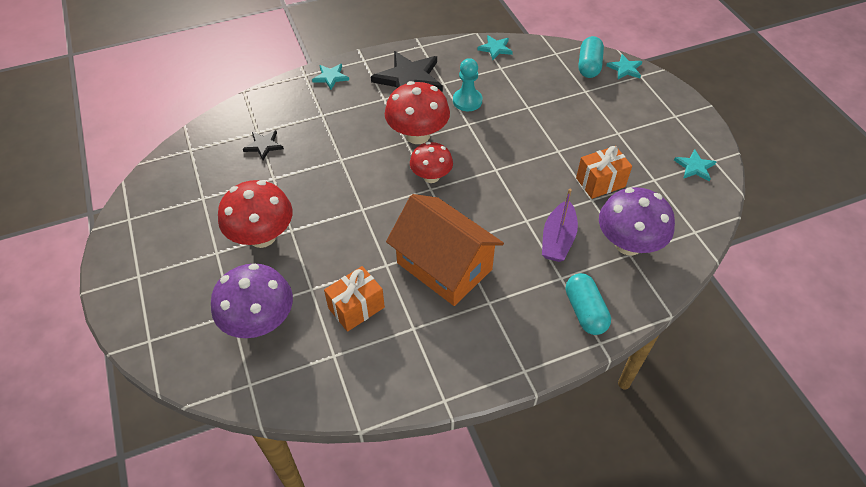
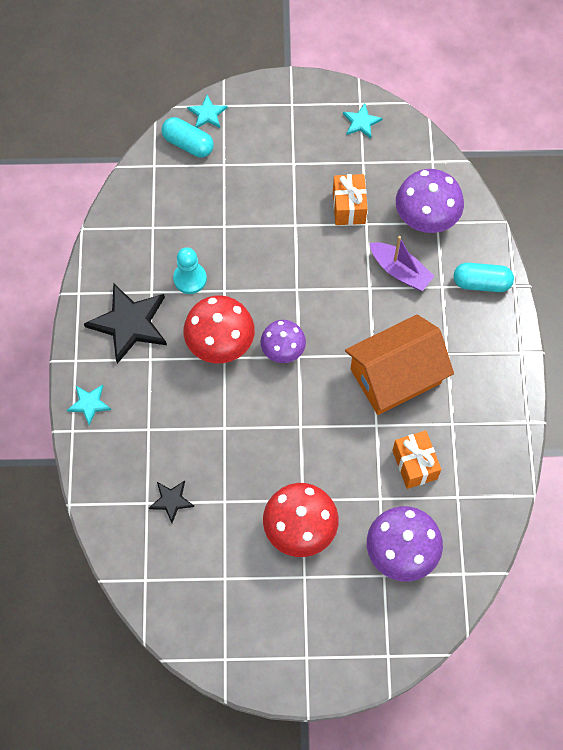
camera: 70 degrees left, 15 degrees up
red mushroom [410,142,453,183] -> purple mushroom [261,320,306,363]
turquoise star [477,35,513,60] -> none

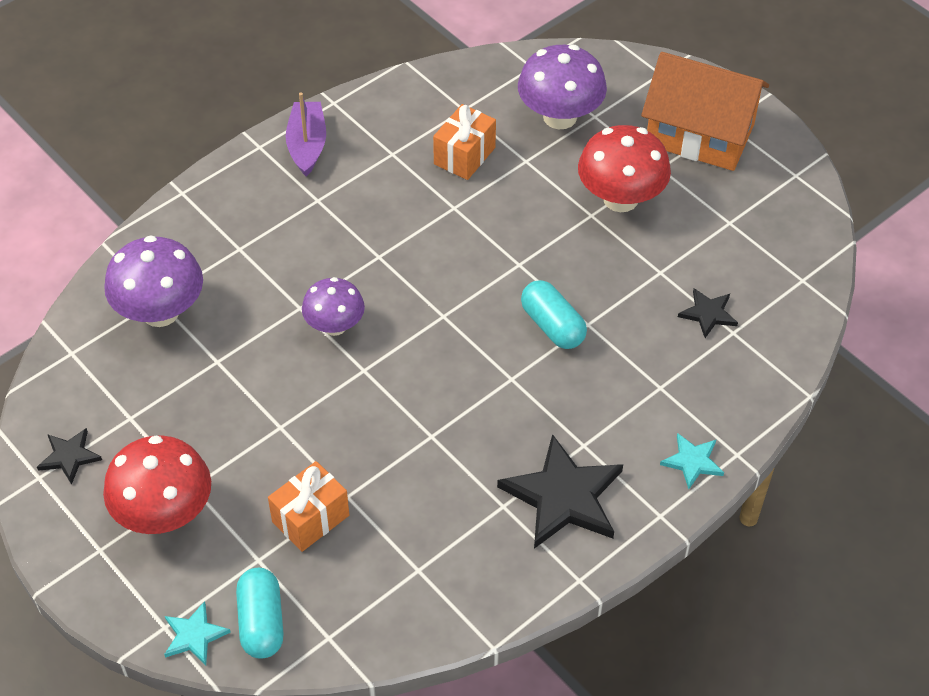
camera: 130 degrees left, 15 degrees down
turquoise pawn [173,247,207,294] -> none
red mushroom [183,295,255,363] -> red mushroom moved to [103,435,211,534]
purple mushroom [261,320,306,363] -> purple mushroom moved to [302,277,365,336]
orange gift [333,174,368,225] -> orange gift moved to [268,461,349,552]
turquoise star [343,103,383,139] -> black star [37,428,102,485]
orange house [345,314,454,415] -> orange house moved to [641,52,769,171]
purple boat [370,236,435,291] -> purple boat moved to [286,92,326,177]
turquoise capsule [454,263,514,292] -> turquoise capsule moved to [521,280,587,349]

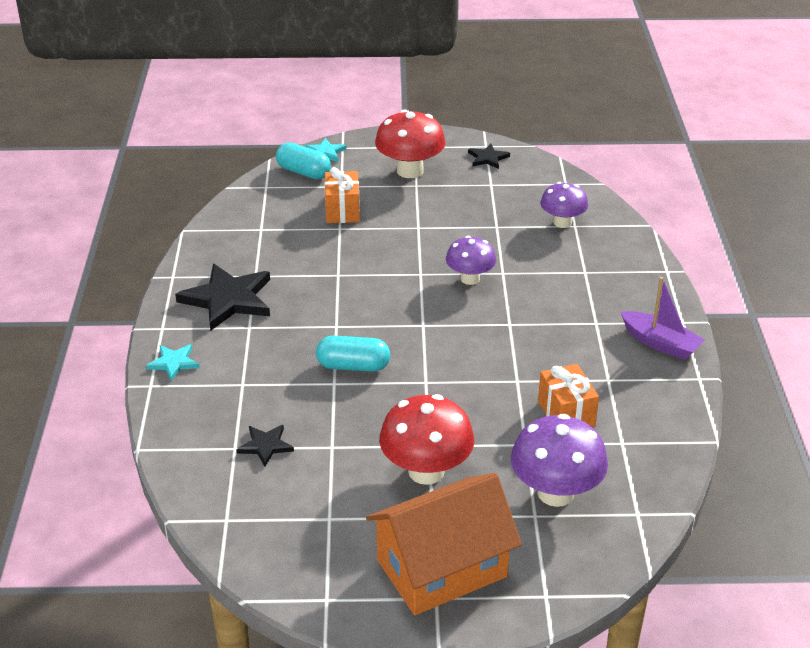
camera: 130 degrees right, 15 degrees down
purple mushroom [104,235,203,327] -> purple mushroom [540,182,588,228], size x0.64

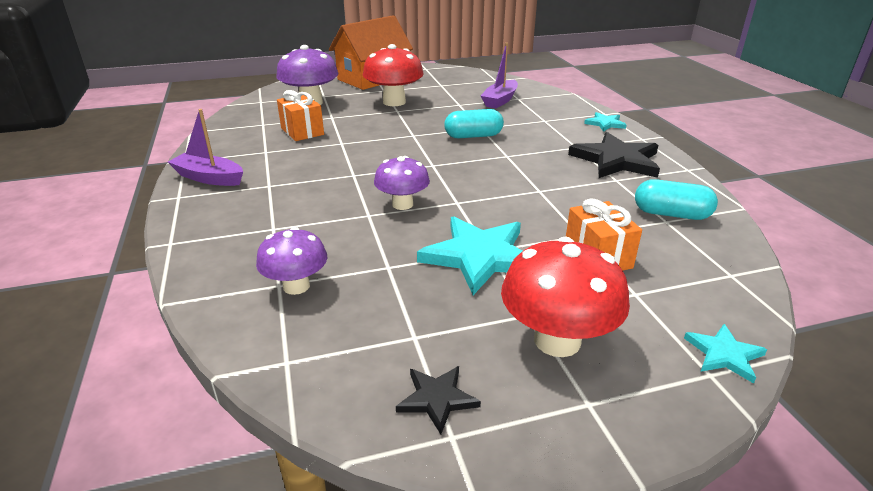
camera: 165 degrees right, 5 degrees down
black star [236,425,294,467] -> purple boat [481,43,518,108]
turquoise capsule [276,143,331,179] -> turquoise capsule moved to [635,179,718,220]
none -> turquoise star [417,216,523,295]

